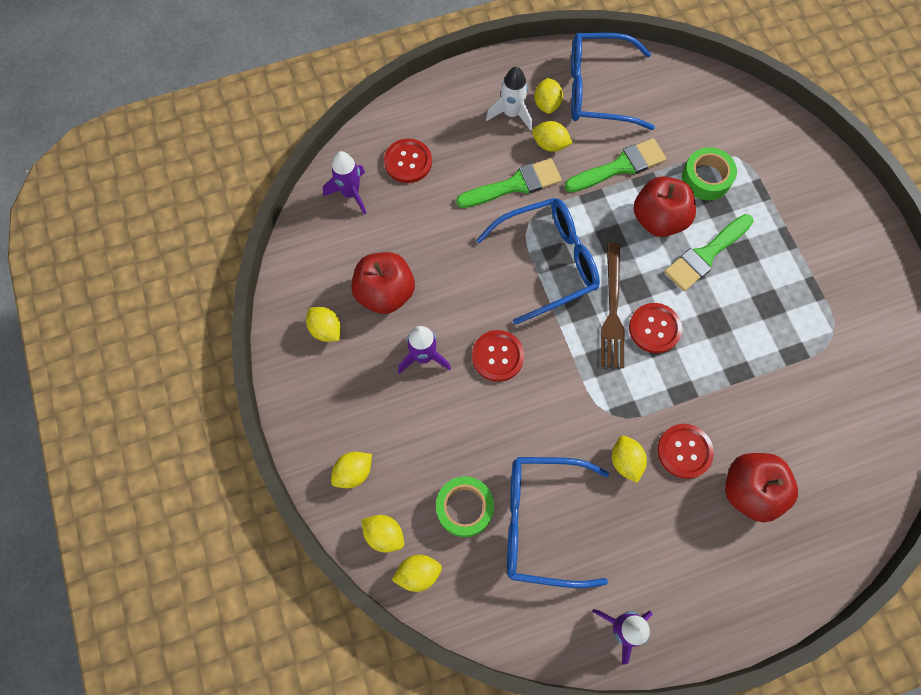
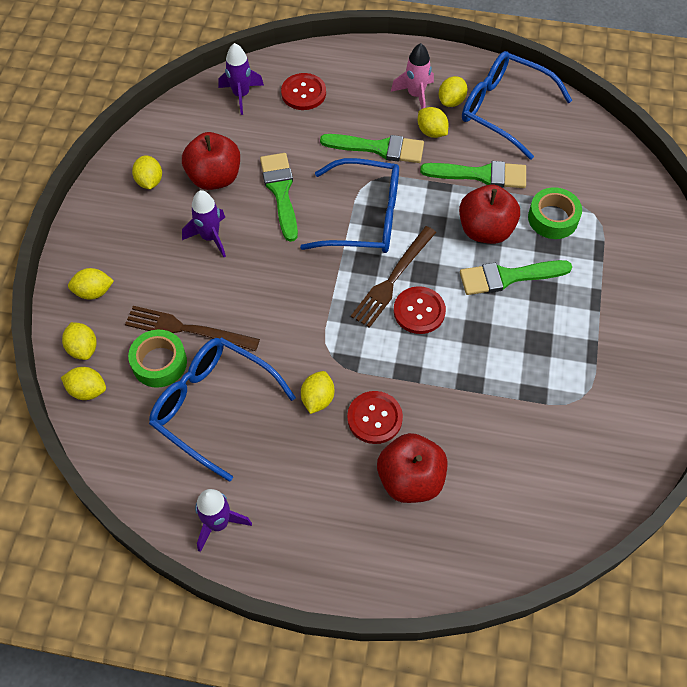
camera: 30 degrees right, 10 degrees down
red button [472,330,525,382] -> none
white rocket [486,67,532,131] -> pink rocket [391,43,434,109]
none -> brown fork [125,306,260,351]
none -> green brush [260,153,298,242]

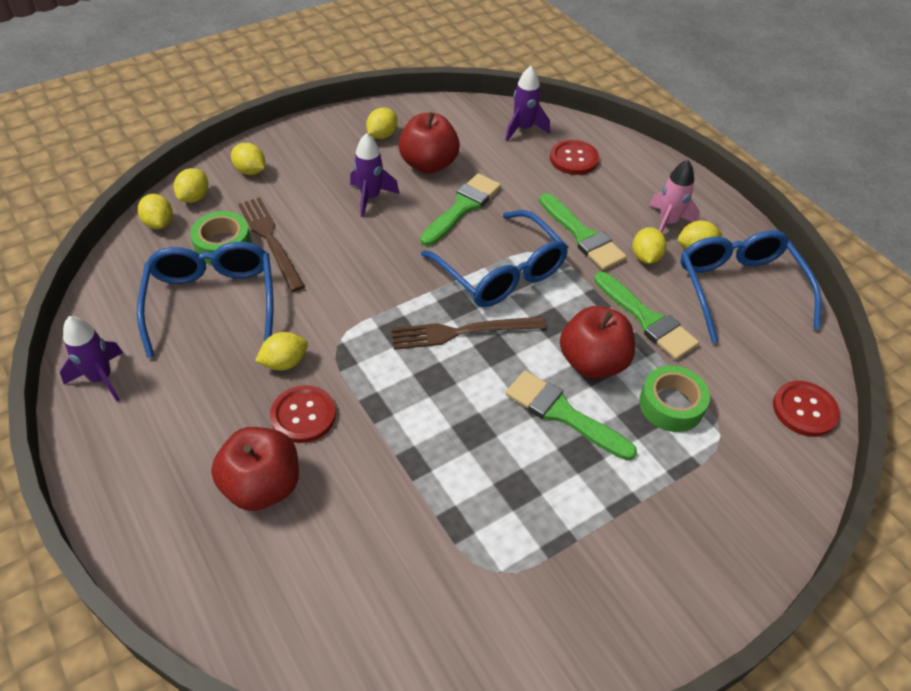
camera: 45 degrees right, 10 degrees down
red button [394,286,446,334] -> red button moved to [773,381,840,437]

